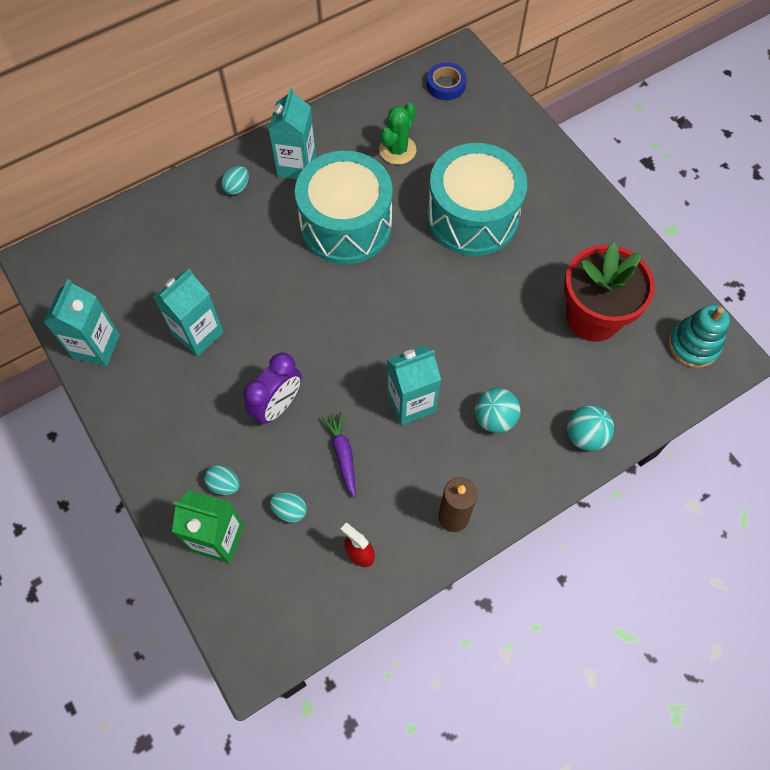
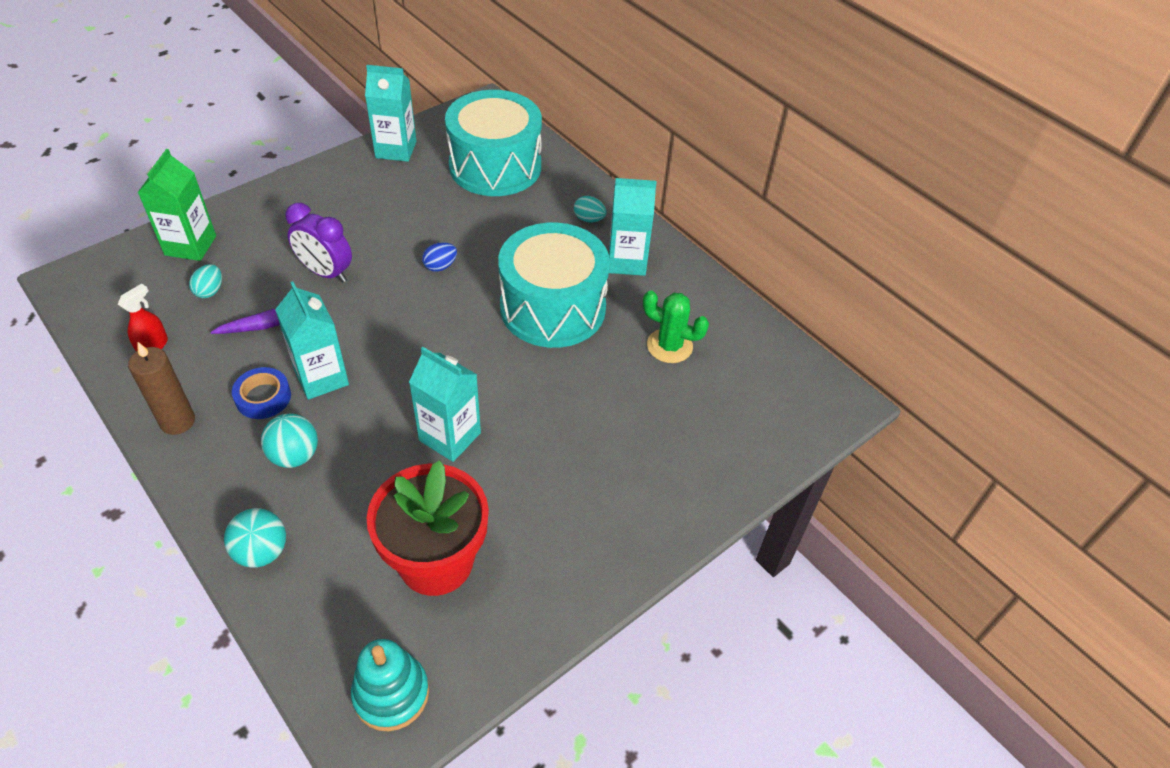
camera: 80 degrees right, 15 degrees down
turquoise carton [153,269,224,356] -> turquoise carton moved to [409,347,481,462]
turquoise egg [204,465,240,495] -> none
blue tape [427,62,466,100] -> blue tape moved to [232,367,291,419]
turquoise drum [427,143,527,256] -> turquoise drum moved to [445,90,542,196]
none -> blue egg [422,242,457,272]

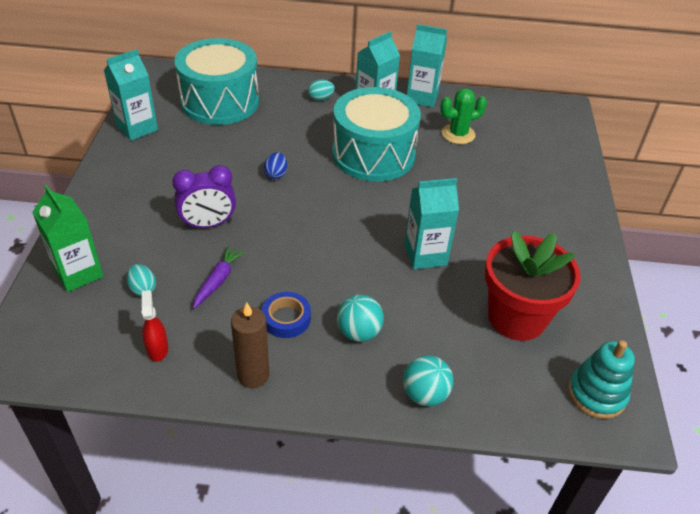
camera: 45 degrees left, 5 degrees down
turquoise carton [275,281,349,400] -> turquoise carton moved to [407,24,447,107]

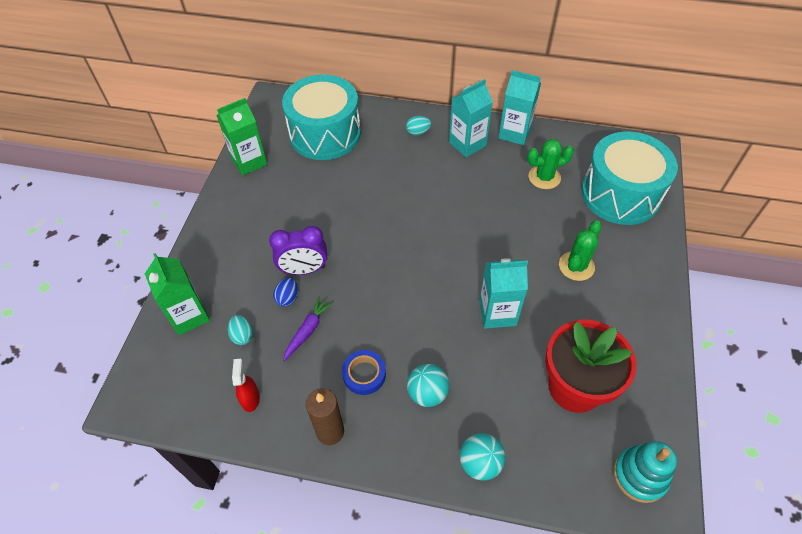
camera: 10 degrees right, 10 degrees up
turquoise carton [104,49,158,141] -> green carton [217,98,267,176]
blue egg [264,152,287,179] -> blue egg moved to [273,278,298,307]
turquoise drum [332,87,421,182] -> turquoise drum moved to [581,132,678,225]
none -> green cactus [559,220,602,281]

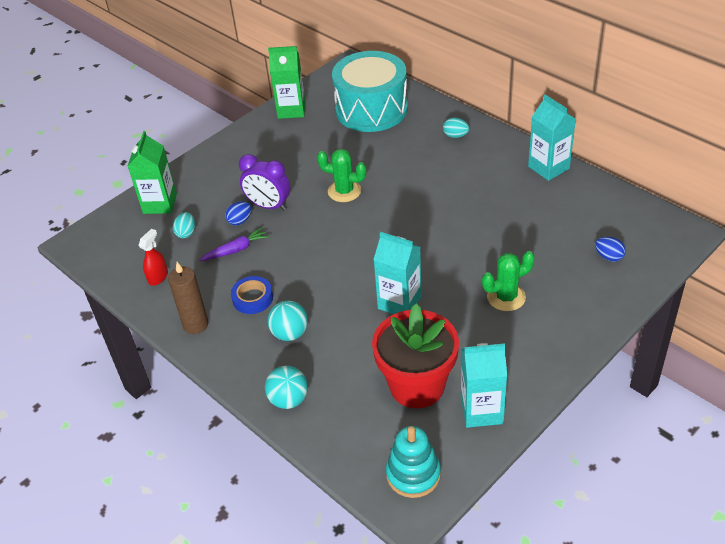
camera: 35 degrees right, 10 degrees down
turquoise carton [449,79,493,157] -> turquoise carton moved to [461,343,507,428]
green cactus [527,139,574,189] -> green cactus moved to [317,149,367,202]
turquoise drum [581,132,678,225] -> blue egg [595,237,626,261]

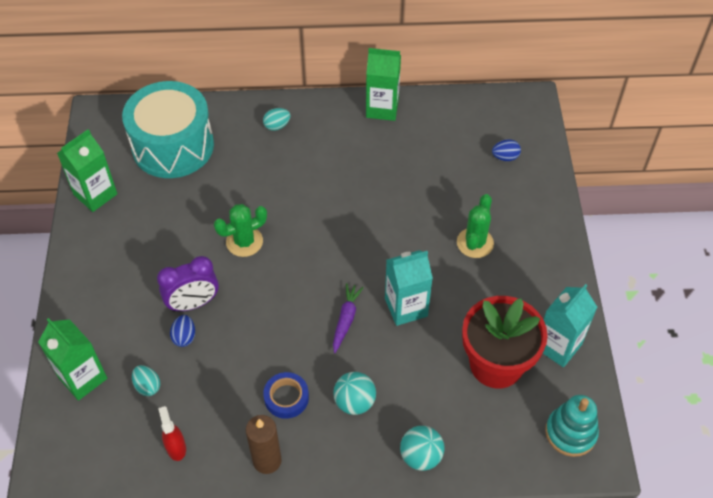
camera: 50 degrees left, 10 degrees up
purple carrot [199,227,269,261] -> purple carrot moved to [333,283,364,353]
turquoise carton [528,95,576,181] -> green carton [366,48,401,121]

